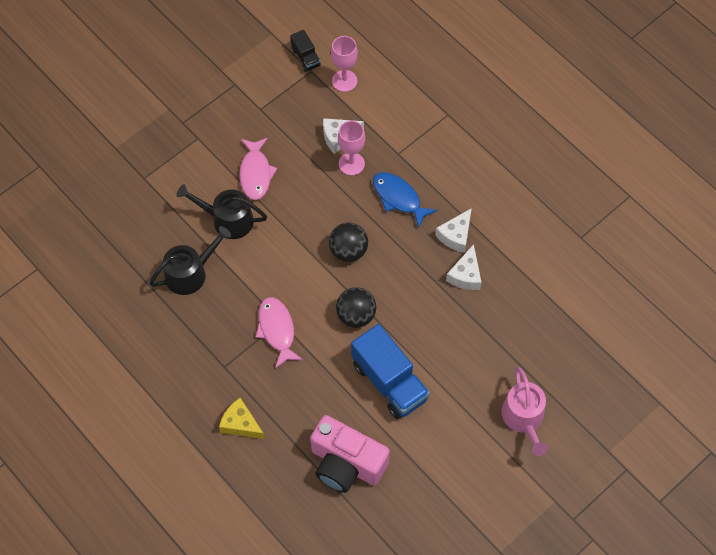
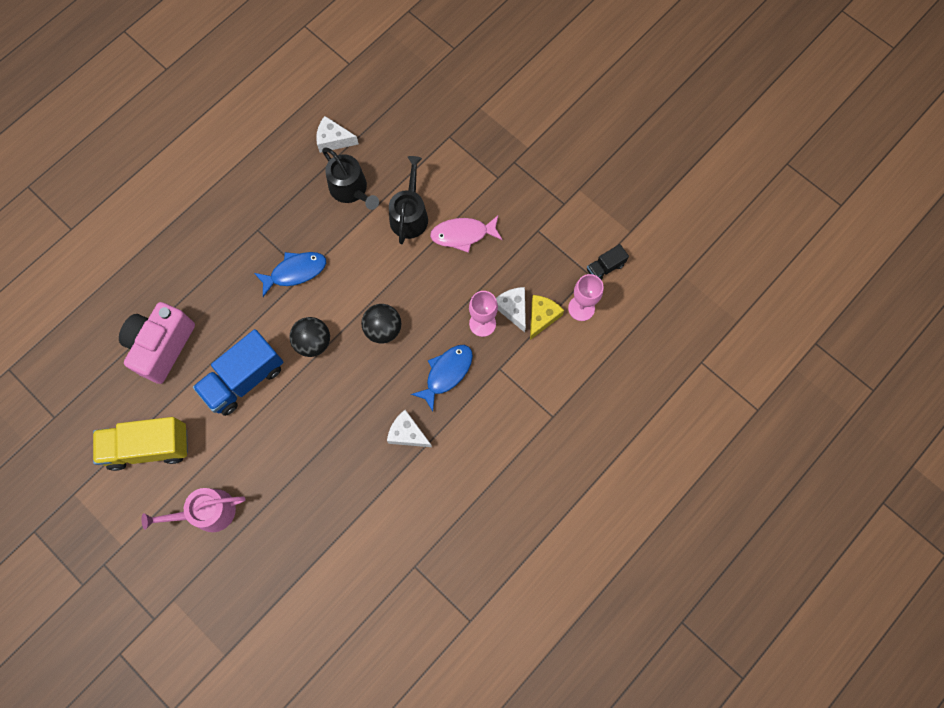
camera: 85 degrees right, 10 degrees up
yellow cheese [219,398,265,439] -> yellow cheese moved to [530,295,564,340]
pink fish [256,297,303,368] -> blue fish [254,252,326,297]
white cheese [446,244,482,290] -> white cheese moved to [316,116,359,153]
none -> yellow truck [93,417,188,471]

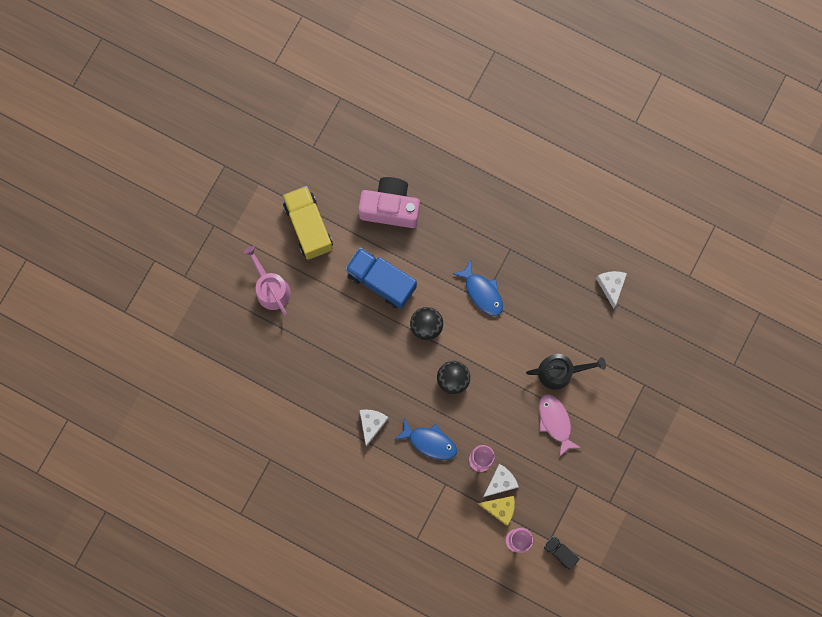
camera: 75 degrees right, 5 degrees up
black watering can [322,147,379,210] -> none

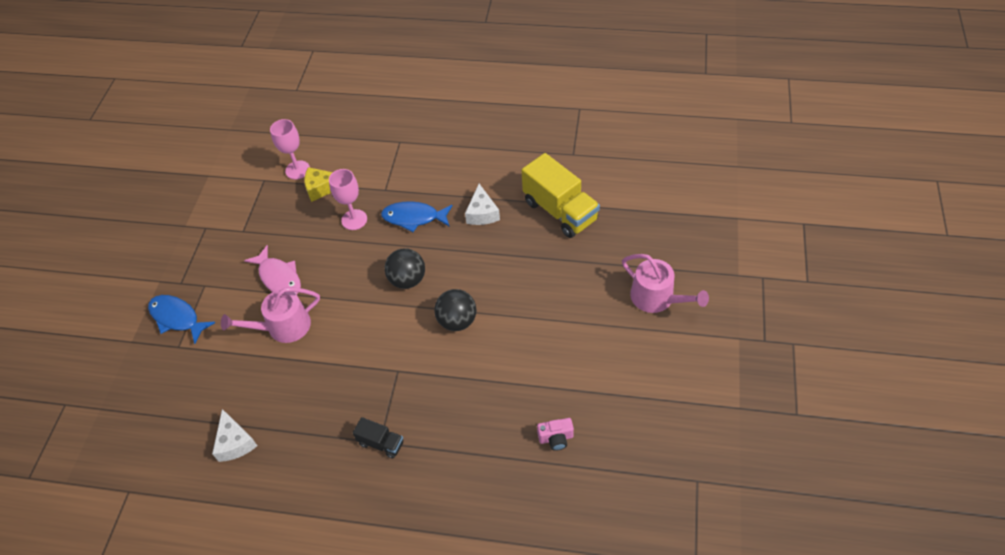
camera: 165 degrees right, 25 degrees down
yellow truck [282,186,333,260] -> yellow truck moved to [521,153,600,238]
blue truck [345,248,417,309] -> none
pink camera [358,177,420,228] -> pink camera [537,418,574,451], size x0.42
blue fish [453,261,503,316] -> blue fish moved to [148,295,216,344]
white cheese [483,464,519,497] -> none
black watering can [526,354,606,390] -> pink watering can [221,287,320,343]
black truck [544,536,580,570] -> black truck moved to [353,417,403,459]

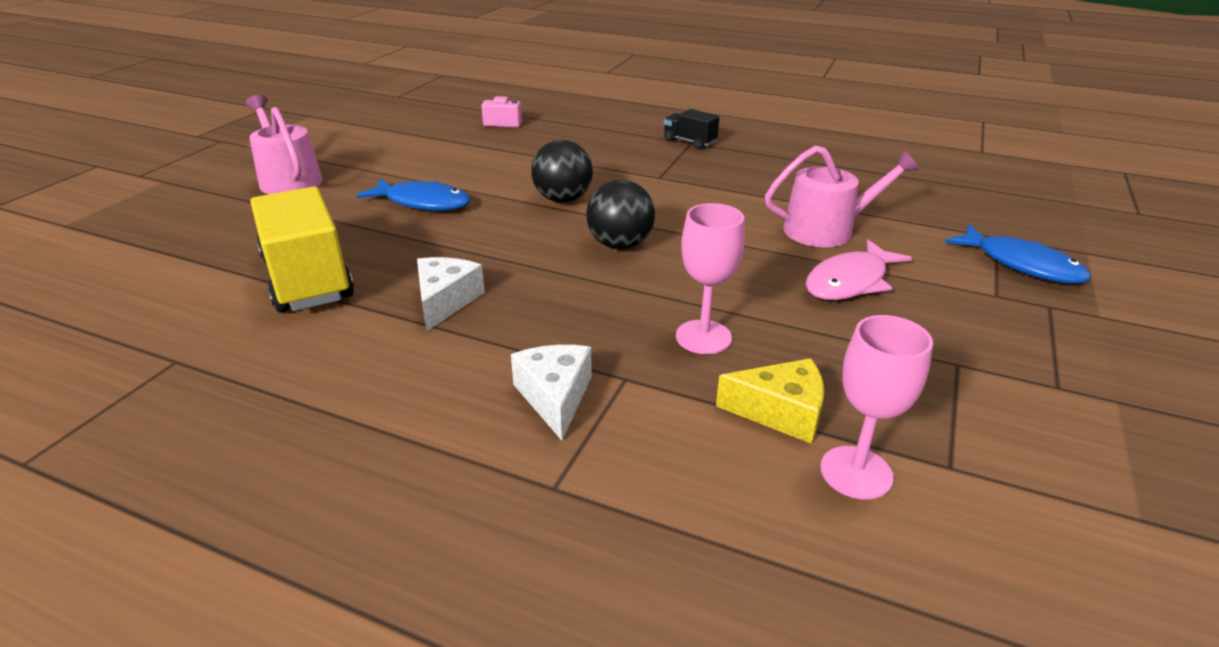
camera: 170 degrees left, 20 degrees down
white cheese [212,409,257,462] -> white cheese moved to [511,345,592,440]
pink fish [244,245,301,295] -> pink fish turned 105 degrees counterclockwise [806,240,912,300]
blue fish [381,201,453,232] -> blue fish moved to [356,178,471,211]

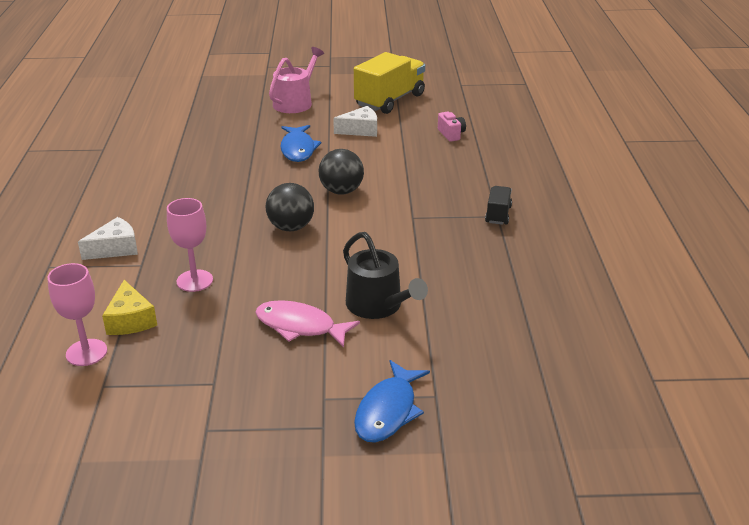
camera: 65 degrees right, 0 degrees up
yellow truck [250,186,354,313] -> yellow truck moved to [354,52,425,114]
white cheese [417,257,485,331] -> white cheese moved to [333,106,377,137]
pink watering can [765,146,919,247] -> black watering can [343,232,428,319]

